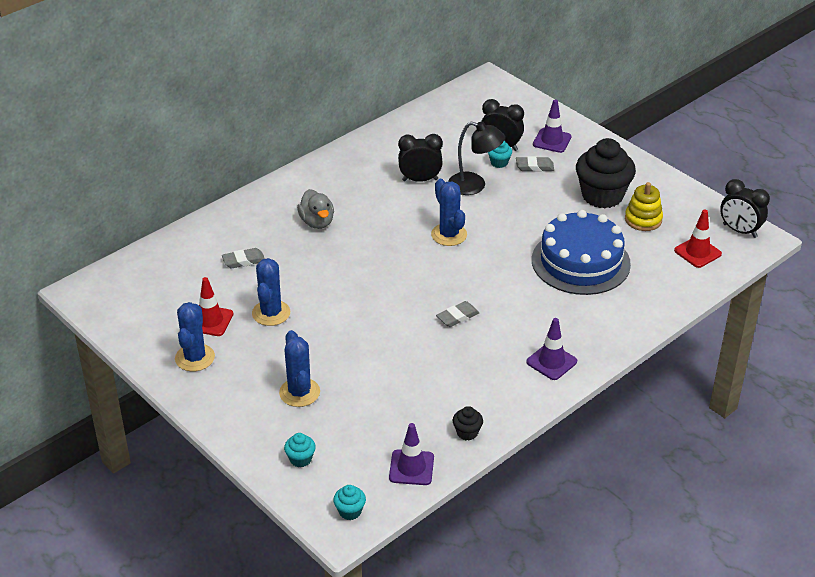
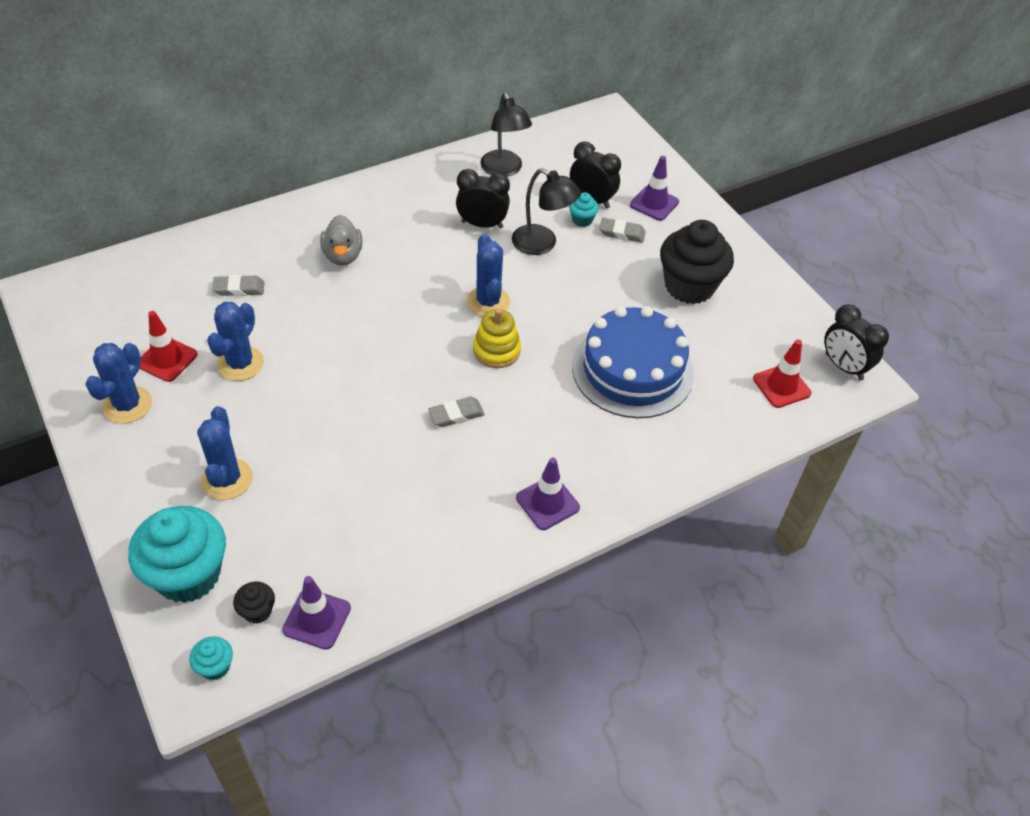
camera: 10 degrees right, 10 degrees up
turquoise cupcake [284,433,316,468] -> turquoise cupcake [128,506,226,603], size x2.32
black cupcake [453,406,483,441] -> black cupcake moved to [233,582,275,624]
yellow stacking toy [625,182,663,231] -> yellow stacking toy moved to [473,309,521,368]
none -> black lamp [480,93,532,177]

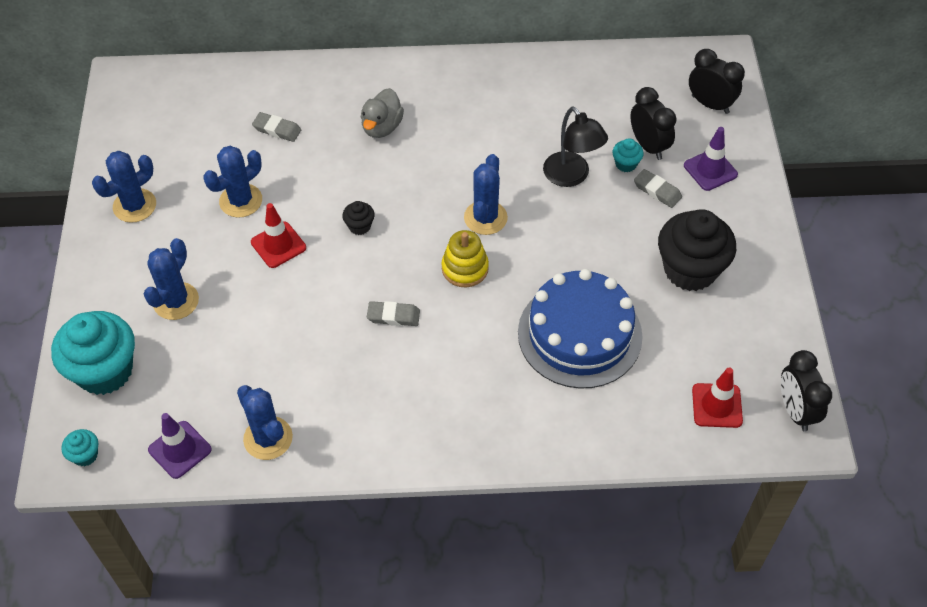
camera: 30 degrees right, 5 degrees up
red traffic cone [139,311,198,382] -> red traffic cone moved to [251,203,306,268]
black cupcake [233,582,275,624] -> black cupcake moved to [342,201,375,235]
black clock [456,169,510,228] -> black clock moved to [689,49,745,114]
black lamp [480,93,532,177] -> none
purple traffic cone [516,457,580,530] -> none
none -> blue cactus [237,385,293,460]

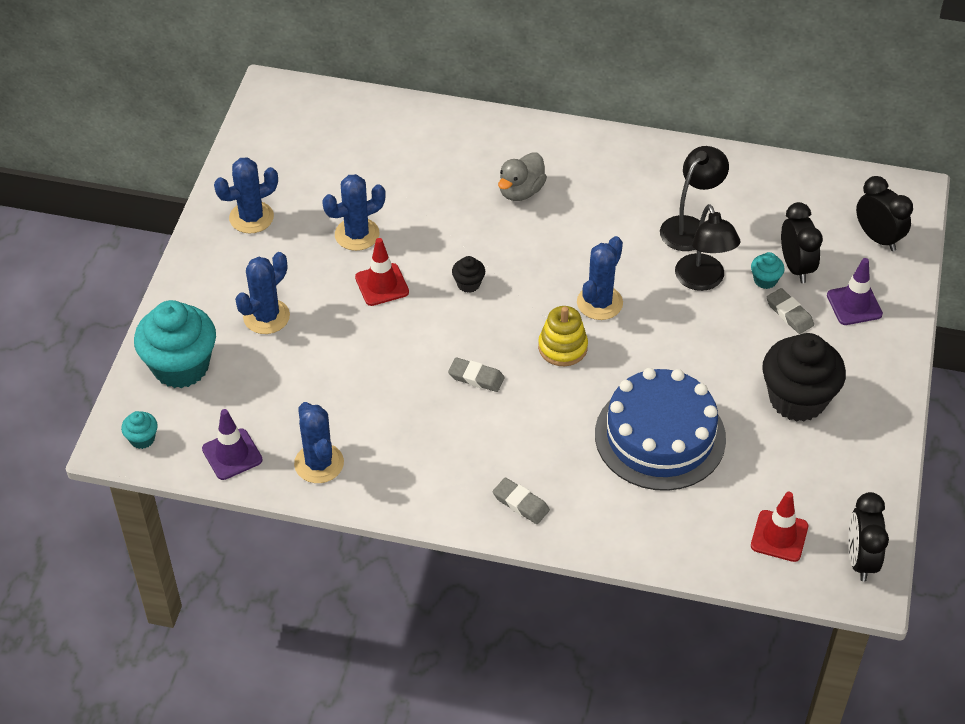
camera: 15 degrees right, 5 degrees down
grey eraser [252,112,301,142] -> grey eraser moved to [493,477,550,524]
none -> black lamp [660,146,729,251]

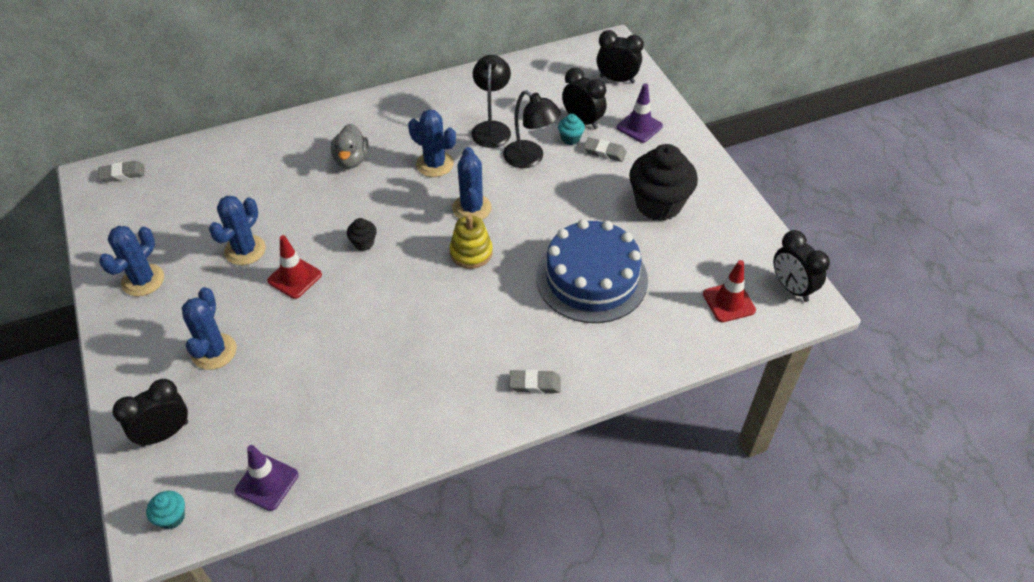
camera: 35 degrees left, 0 degrees up
turquoise cupcake [134,300,216,388] -> black clock [112,379,188,447]
blue cactus [294,402,344,483] -> blue cactus moved to [408,110,456,177]
grey eraser [448,357,505,392] -> grey eraser moved to [98,161,144,182]

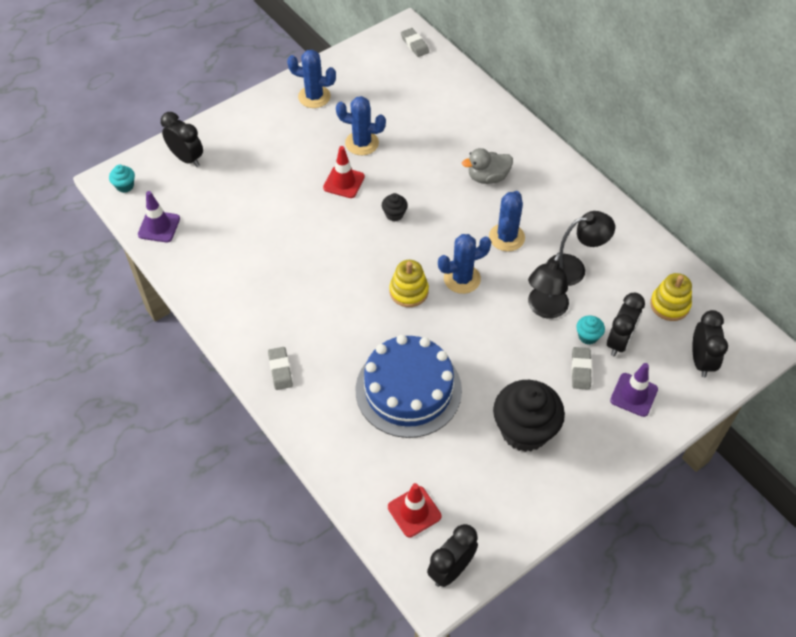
camera: 75 degrees right, 5 degrees up
blue cactus [182,287,237,370] -> none
none -> yellow stacking toy [650,273,692,321]

